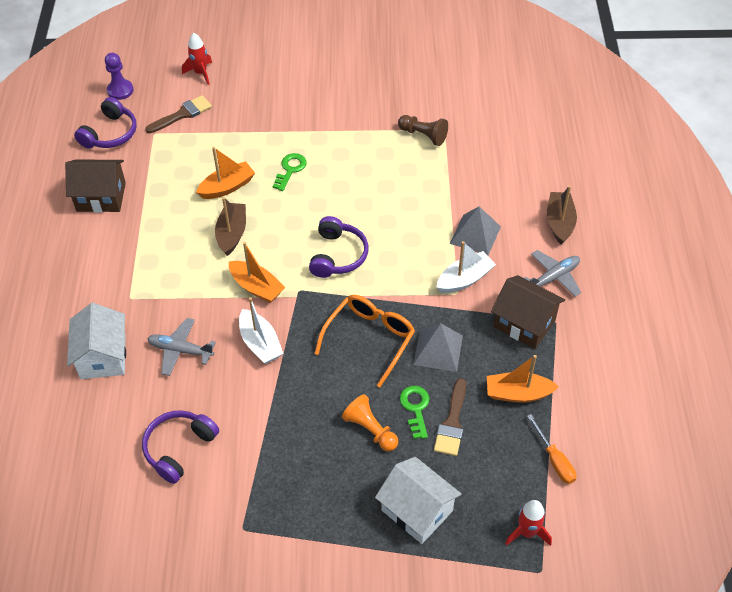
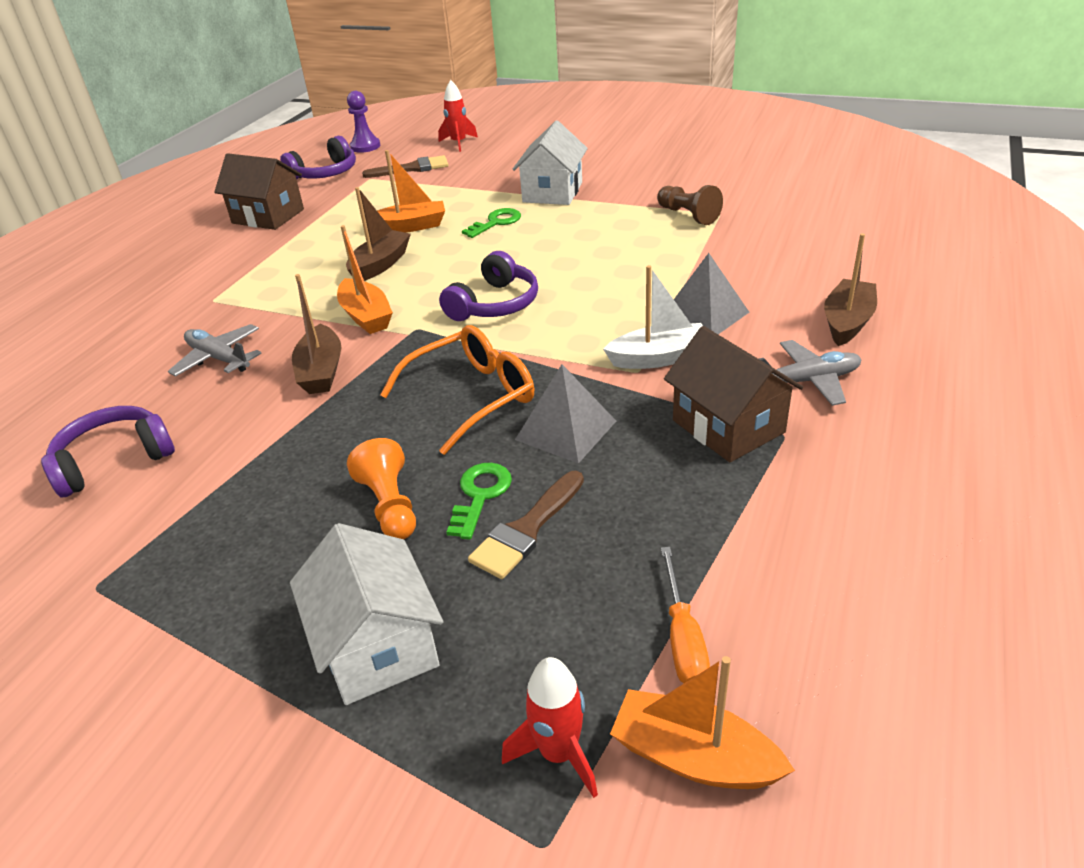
camera: 25 degrees right, 15 degrees down
white house [67,303,126,379] -> white house moved to [512,120,588,205]
white boat [239,297,284,364] -> brown boat [292,274,342,394]
orange boat [487,355,559,403] -> orange boat moved to [610,656,795,789]

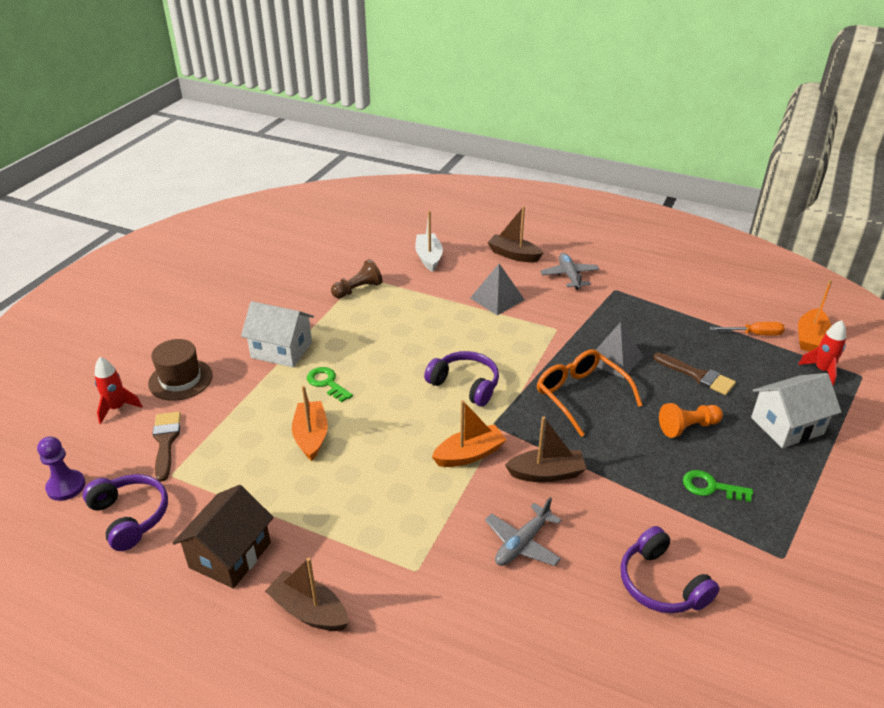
camera: 90 degrees left, 0 degrees up
brown boat [346,187,411,281] -> brown boat moved to [265,558,349,631]
green key [447,463,512,540] -> green key moved to [683,470,753,502]
white boat [603,265,703,369] -> white boat moved to [415,210,443,272]
brown house [664,326,803,462] -> none
none -> brown hat [148,339,213,401]

